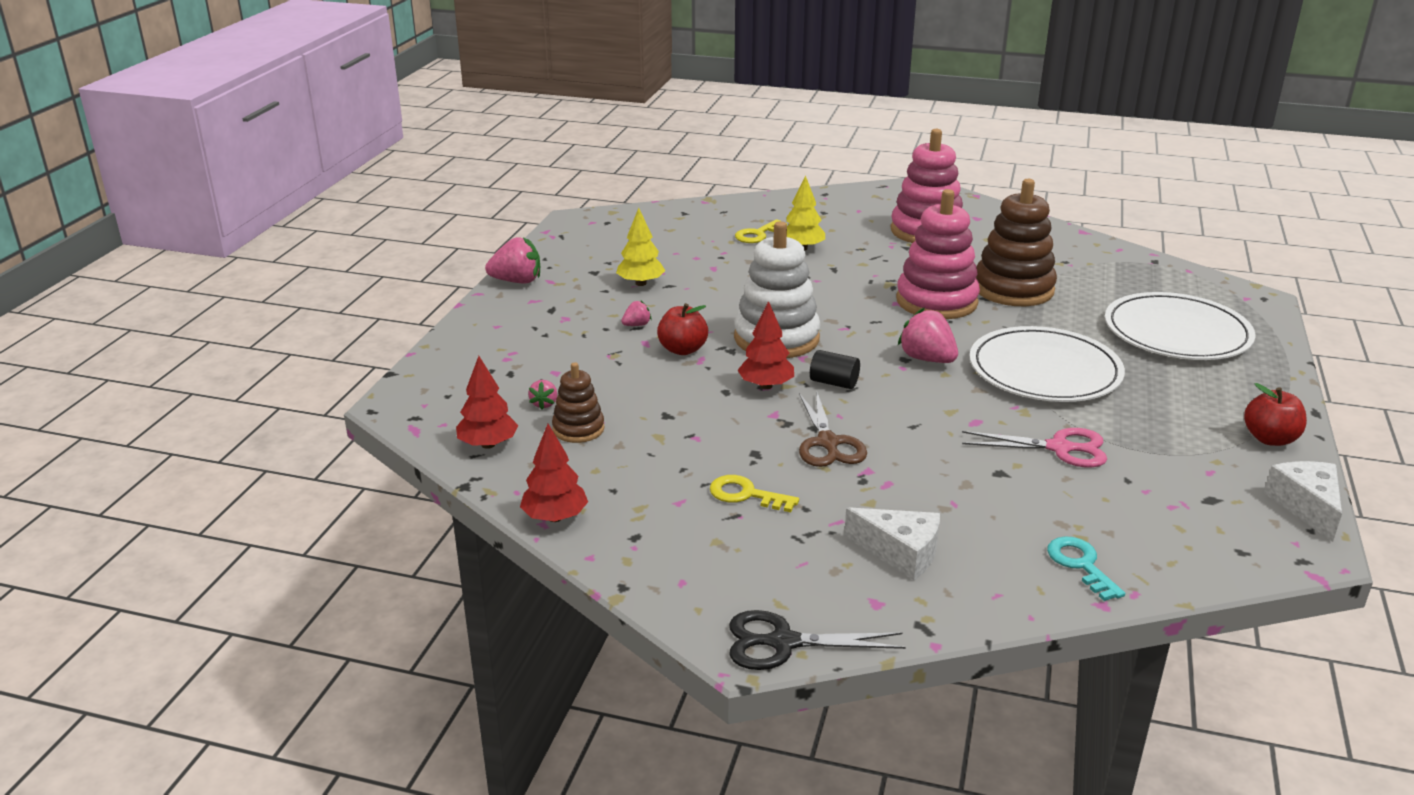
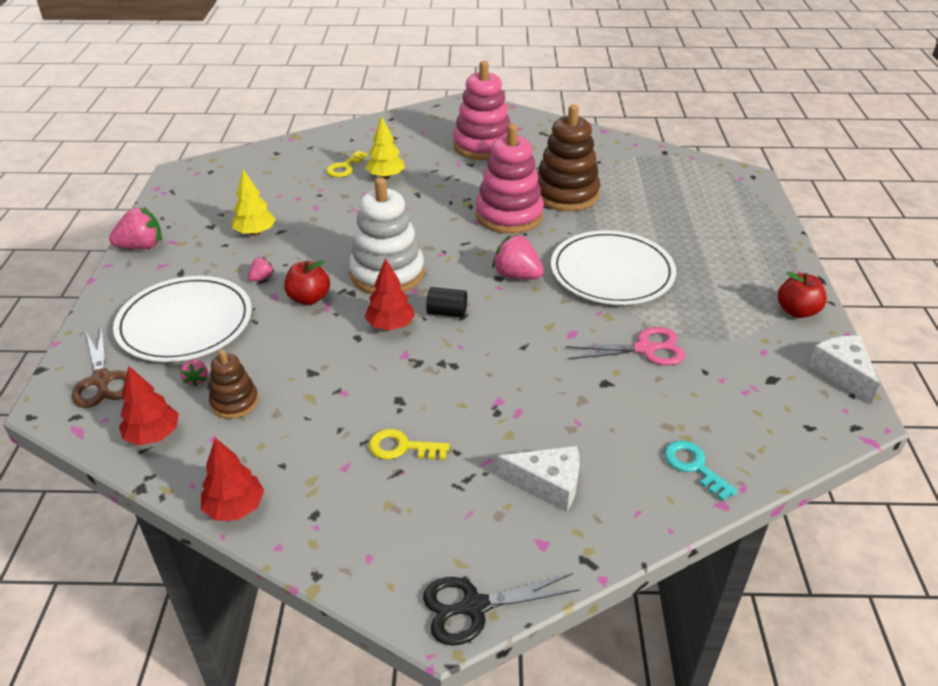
camera: 15 degrees left, 10 degrees up
brown scissors [799,391,867,467] -> brown scissors moved to [72,327,127,408]
white plate [1105,292,1255,360] -> white plate moved to [113,276,252,362]

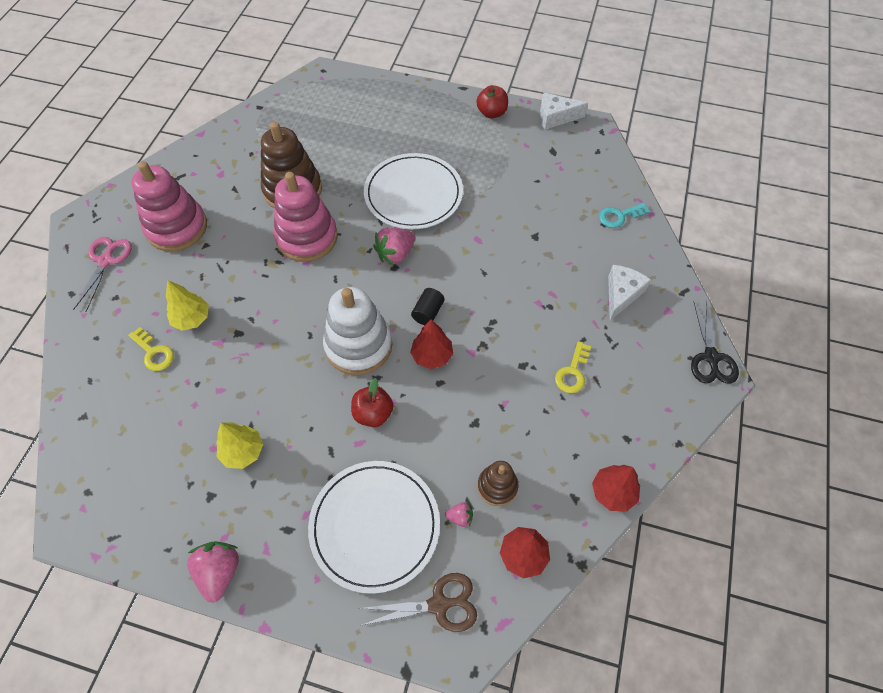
camera: 75 degrees left, 20 degrees up
pink strawberry [248,257,275,281] -> none
pink scissors [565,327,685,365] -> pink scissors moved to [73,237,132,312]

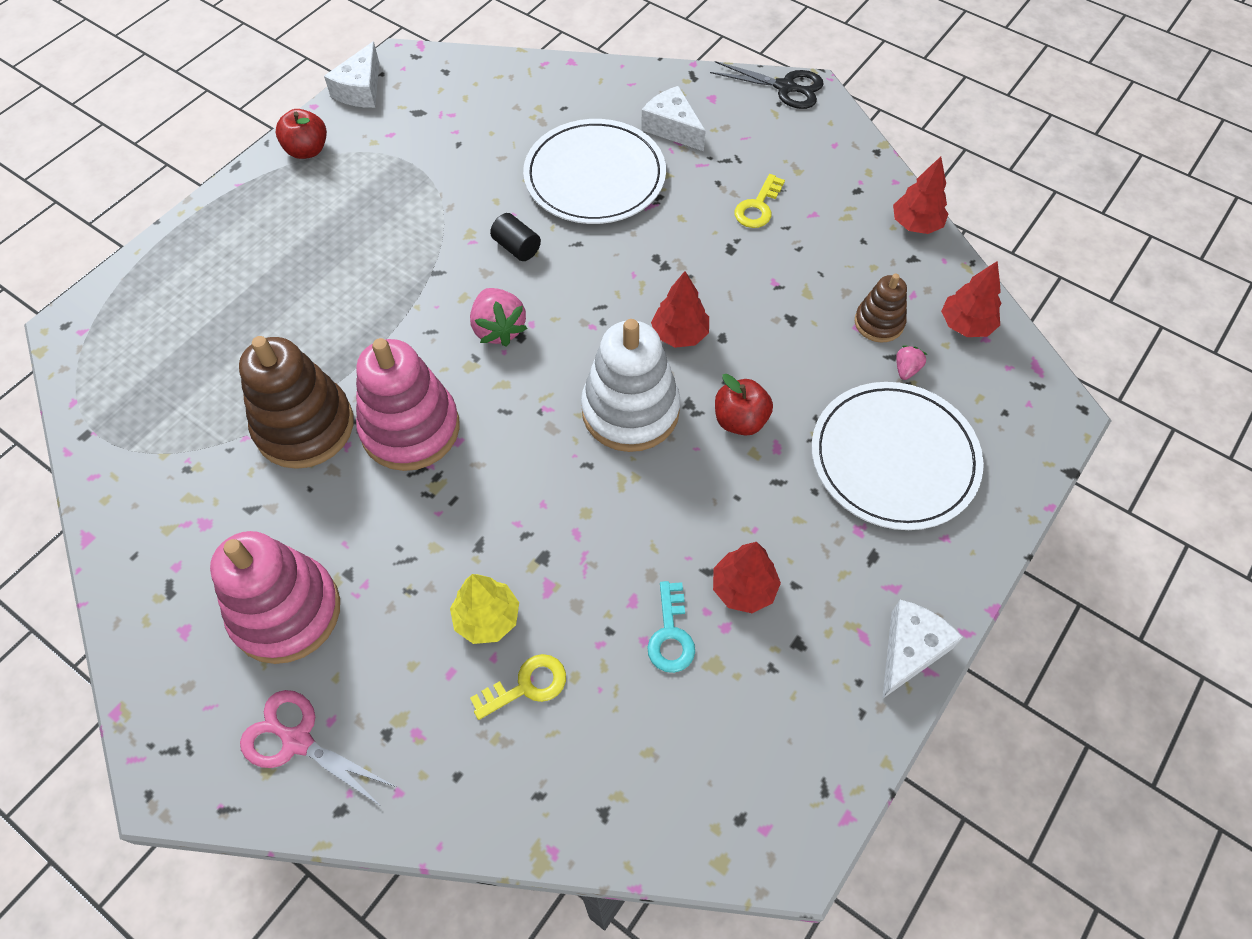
camera: 70 degrees left, 0 degrees up
pink strawberry [187,541,239,603] -> white cheese [882,600,963,699]
yellow tree [216,422,263,469] -> red tree [713,542,781,613]
brown scissors [359,573,477,632] -> none
white plate [364,153,463,229] -> white plate moved to [523,119,666,224]
black cylinder [411,288,445,325] -> black cylinder moved to [490,213,541,261]
yellow key [555,341,591,393] -> yellow key turned 75 degrees clockwise [734,174,785,228]
turquoise key [599,203,650,228] -> turquoise key moved to [647,581,695,673]

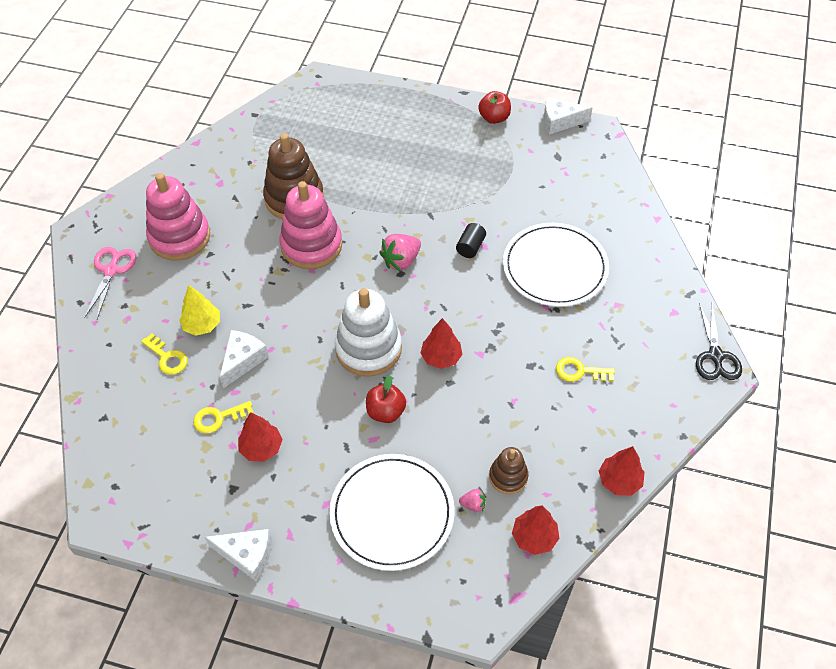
camera: 70 degrees right, 5 degrees down
white cheese [641,86,706,151] -> white cheese moved to [220,330,269,388]
turquoise key [647,581,695,673] -> yellow key [193,401,253,434]

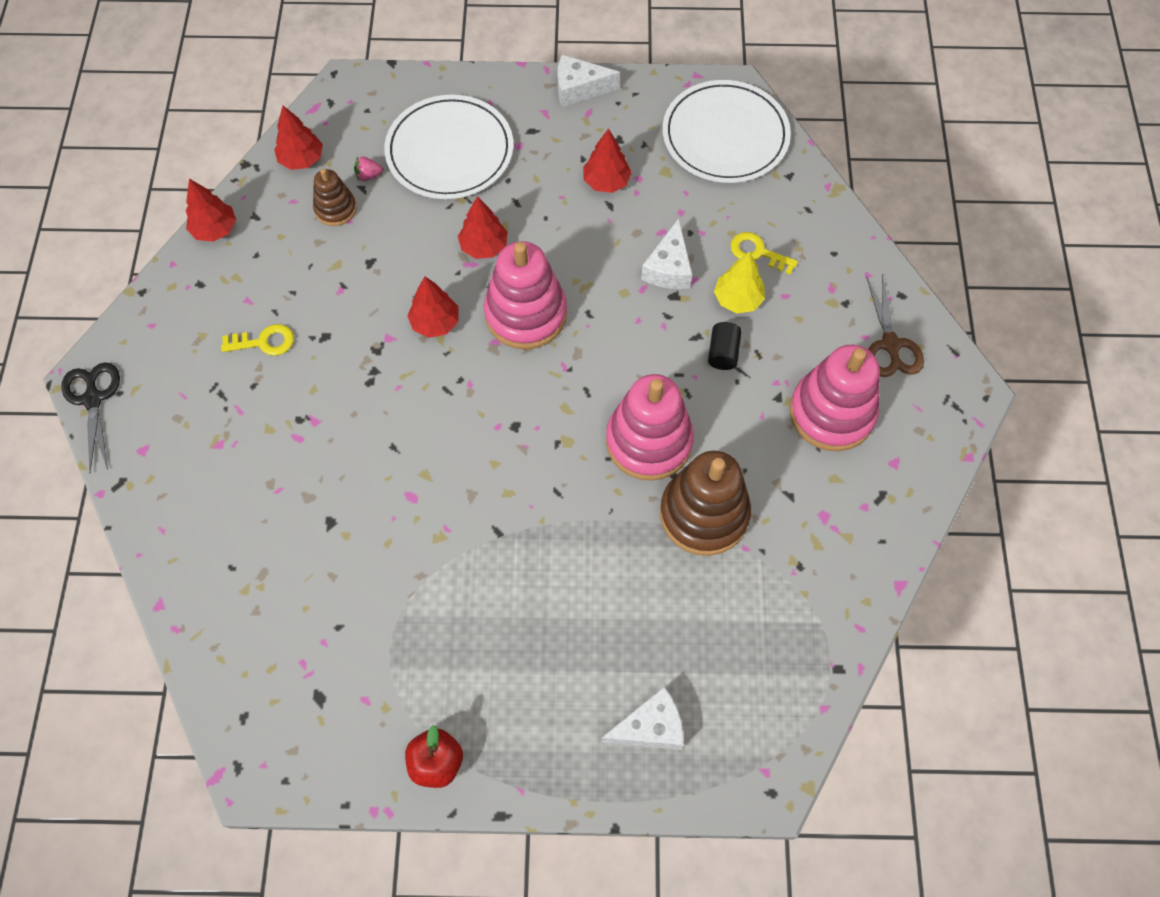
camera: 165 degrees right, 10 degrees up
pink scissors [84,247,137,319] -> brown scissors [867,274,924,377]
yellow key [193,401,253,434] -> none
white stacking toy [335,288,402,377] -> pink stacking toy [484,241,567,349]
red apple [366,375,406,423] -> red tree [458,196,508,259]
pink strawberry [379,234,421,271] -> none
black cylinder [456,223,486,258] -> black cylinder moved to [708,322,742,370]
white plate [503,223,609,307] -> white plate moved to [662,80,791,183]
white cheese [544,97,592,135] -> white cheese moved to [601,686,684,750]

